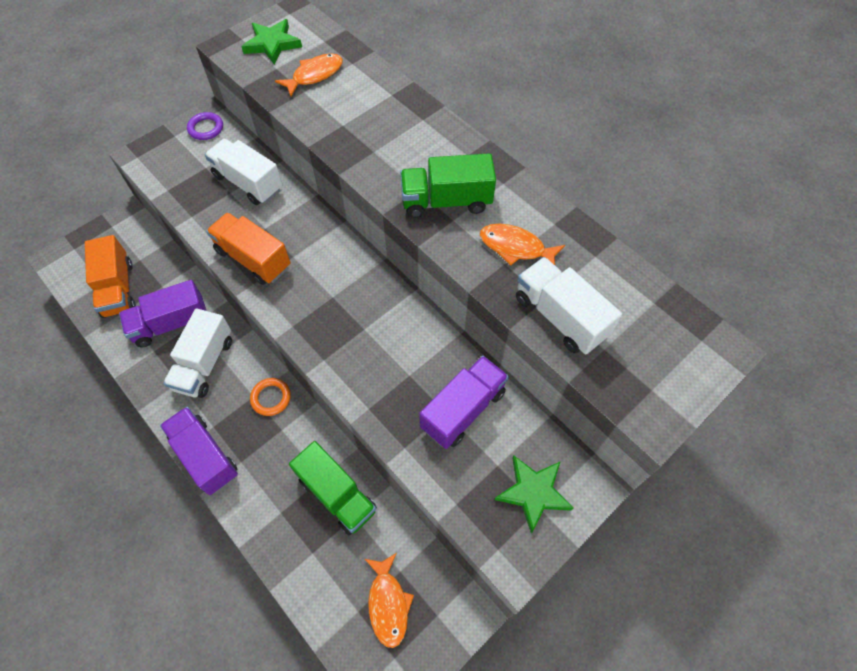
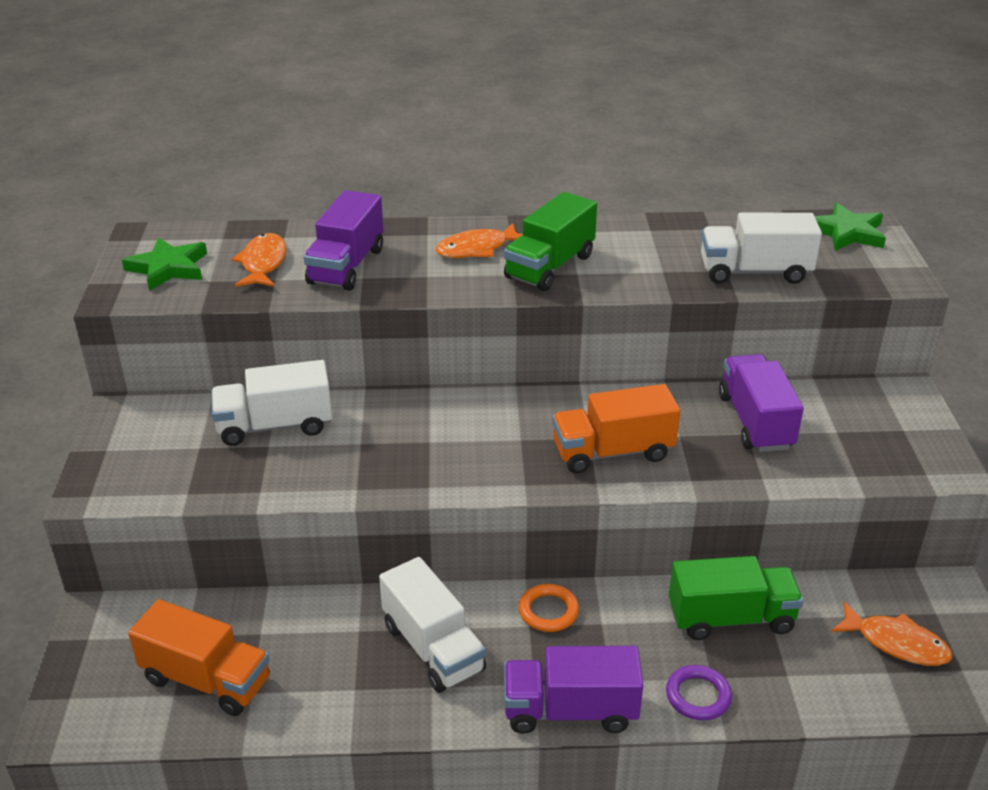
camera: 50 degrees left, 25 degrees down
purple truck [119,280,206,347] -> purple truck moved to [304,190,384,291]
purple ring [187,112,223,140] -> purple ring moved to [666,665,732,720]
orange truck [206,213,290,285] -> orange truck moved to [552,384,680,473]
orange fish [480,224,565,266] -> orange fish moved to [435,223,523,258]
green star [495,456,574,534] -> green star moved to [815,203,886,251]

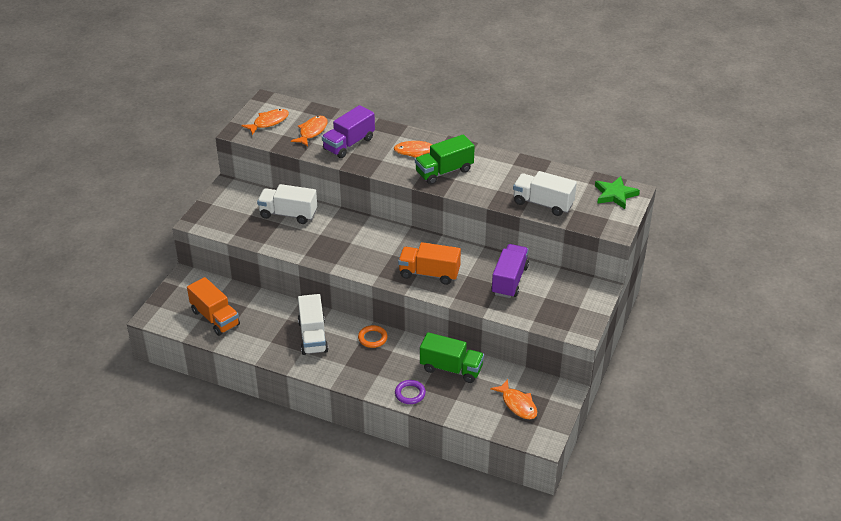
camera: 25 degrees right, 5 degrees up
green star [122,237,207,291] -> orange fish [241,109,289,135]
purple truck [504,646,643,734] -> none

